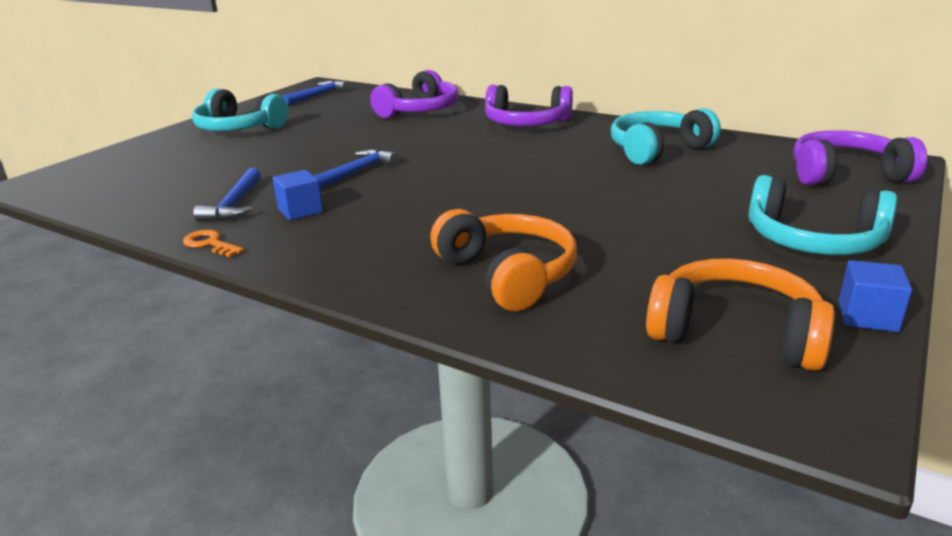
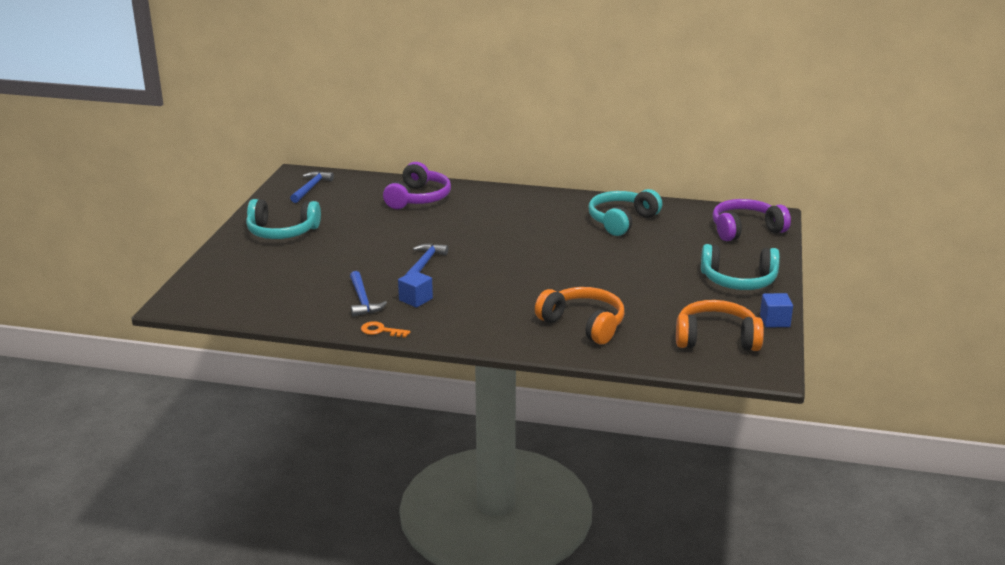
camera: 20 degrees left, 0 degrees up
purple headphones [485,85,573,126] -> none

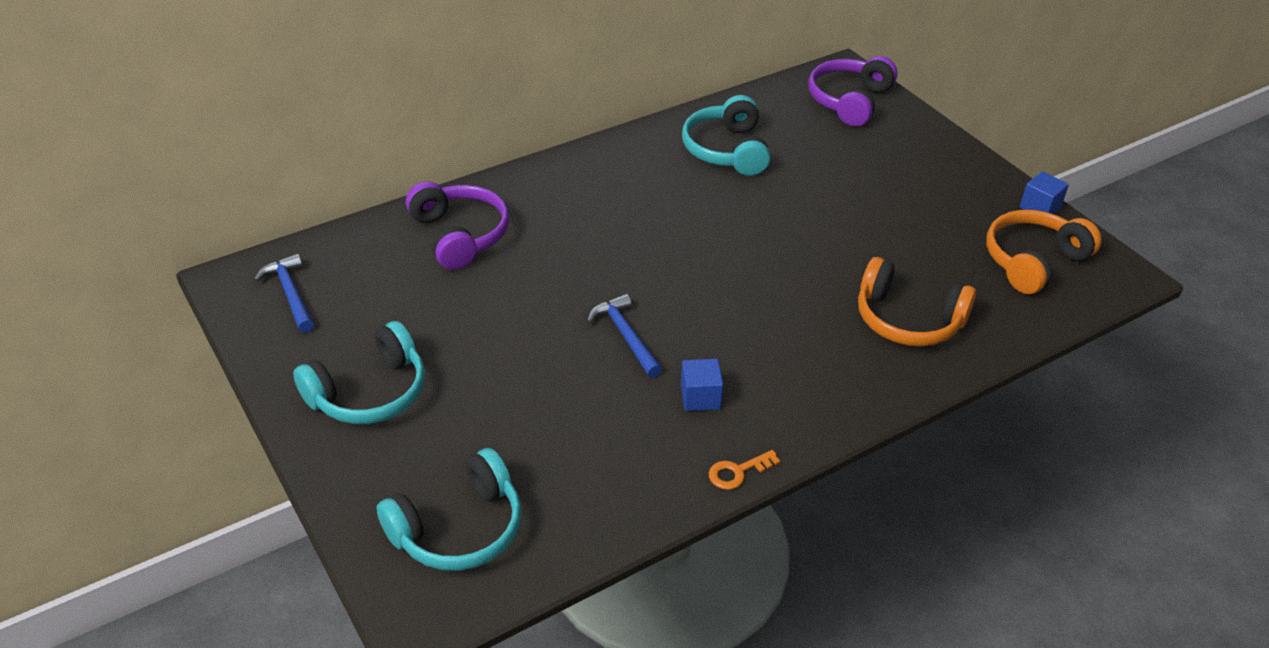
camera: 45 degrees left, 15 degrees up
blue hammer [350,271,387,317] -> none
orange headphones [535,287,625,345] -> orange headphones turned 150 degrees counterclockwise [858,257,976,346]
turquoise headphones [701,244,780,290] -> turquoise headphones moved to [377,448,522,571]

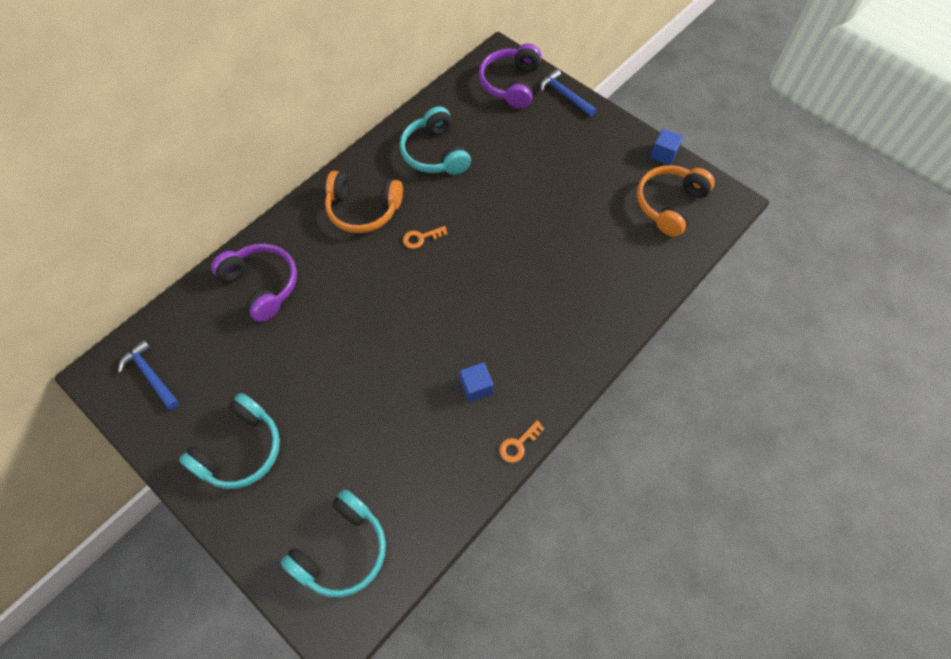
camera: 15 degrees left, 20 degrees up
blue hammer [587,294,662,378] -> blue hammer moved to [540,69,596,117]
orange headphones [858,257,976,346] -> orange headphones moved to [325,171,403,233]
none -> orange key [403,226,448,249]

